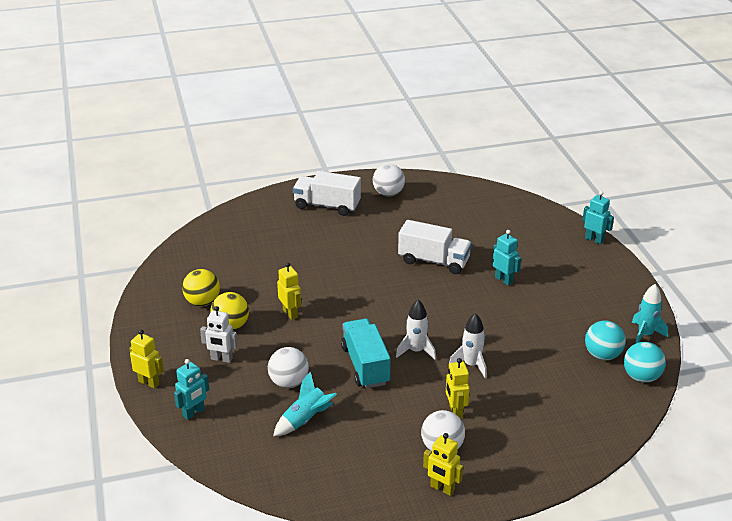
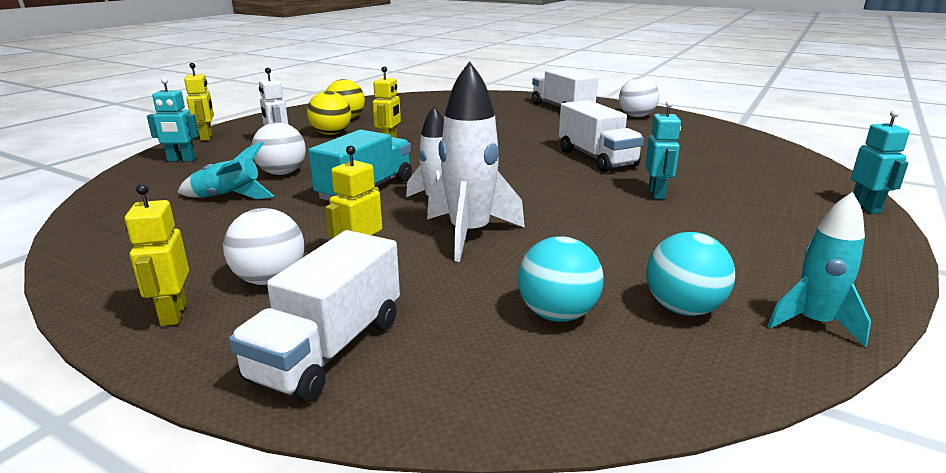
camera: 45 degrees right, 10 degrees down
white rocket [449,313,487,378] -> white rocket [427,61,525,262], size x1.56
turquoise ball [624,342,666,383] -> turquoise ball moved to [518,236,604,322]
none -> white truck [229,230,400,403]

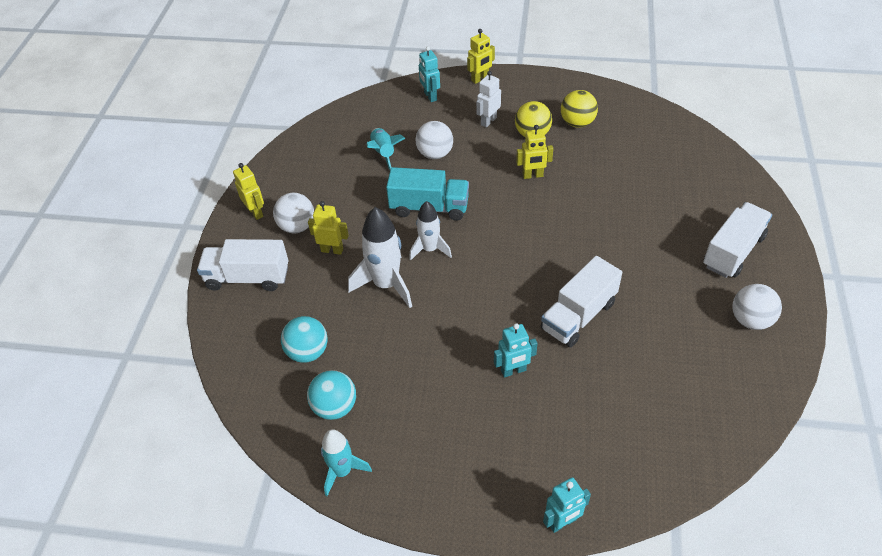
camera: 70 degrees right, 25 degrees up
yellow robot [125,184,189,326] -> yellow robot turned 90 degrees clockwise [233,163,264,220]

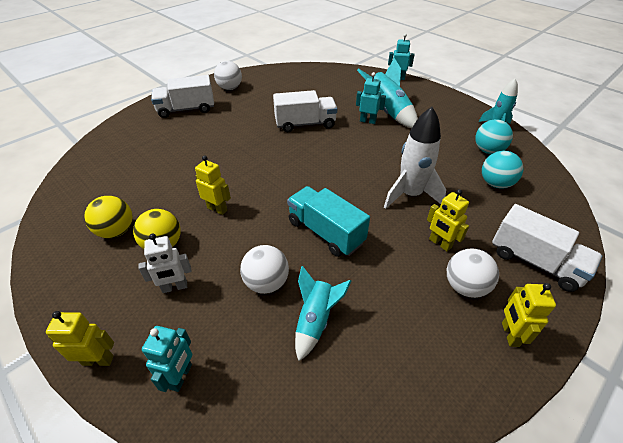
camera: 145 degrees left, 5 degrees down
white rocket [409,201,452,261] -> none
none -> turquoise rocket [357,58,418,128]

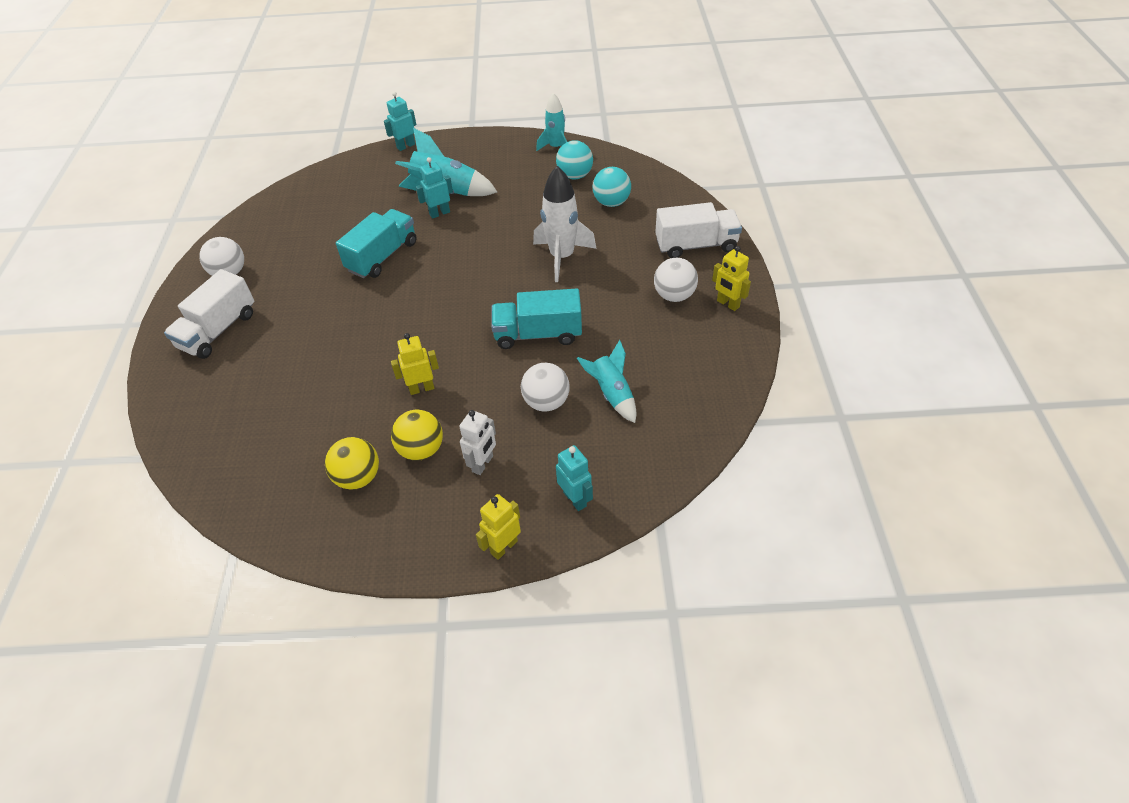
camera: 45 degrees left, 5 degrees up
white truck [273,90,337,132] -> turquoise truck [336,209,417,278]
yellow robot [427,189,469,251] -> none

